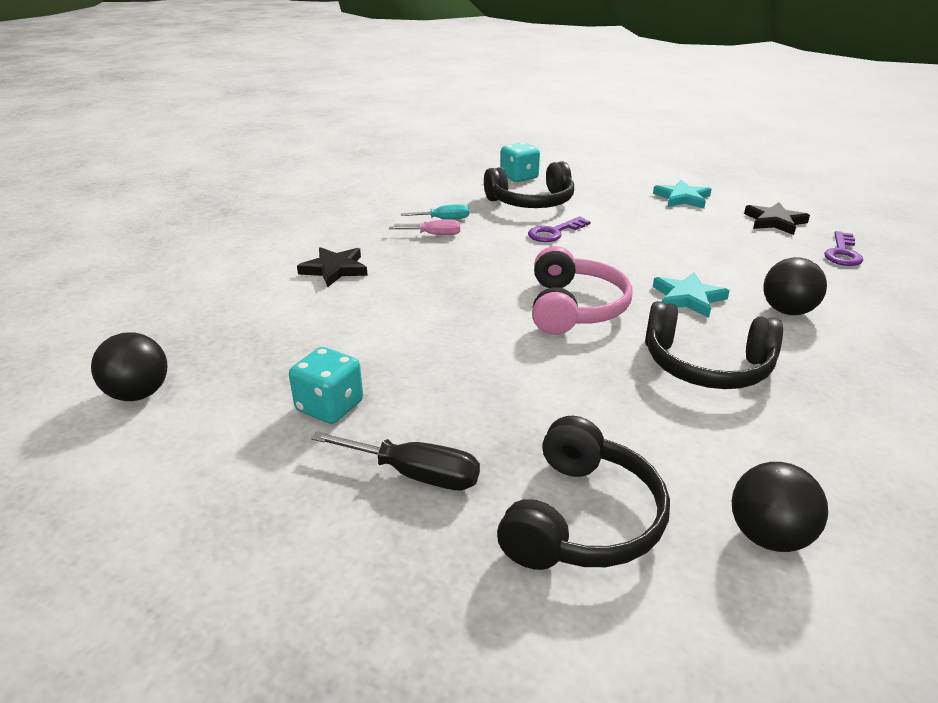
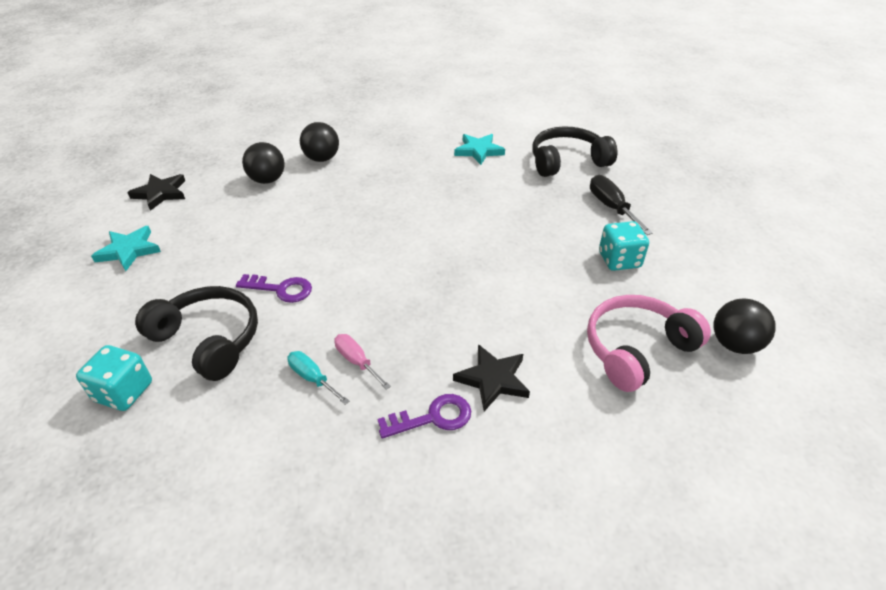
camera: 130 degrees left, 10 degrees up
pink headphones [532,246,633,335] -> pink headphones moved to [587,295,711,392]
black headphones [645,301,783,389] -> none
turquoise star [653,272,730,318] -> turquoise star moved to [454,134,505,165]
black ball [732,462,828,552] -> black ball moved to [242,142,285,184]
purple key [824,231,863,266] -> purple key moved to [378,394,471,439]

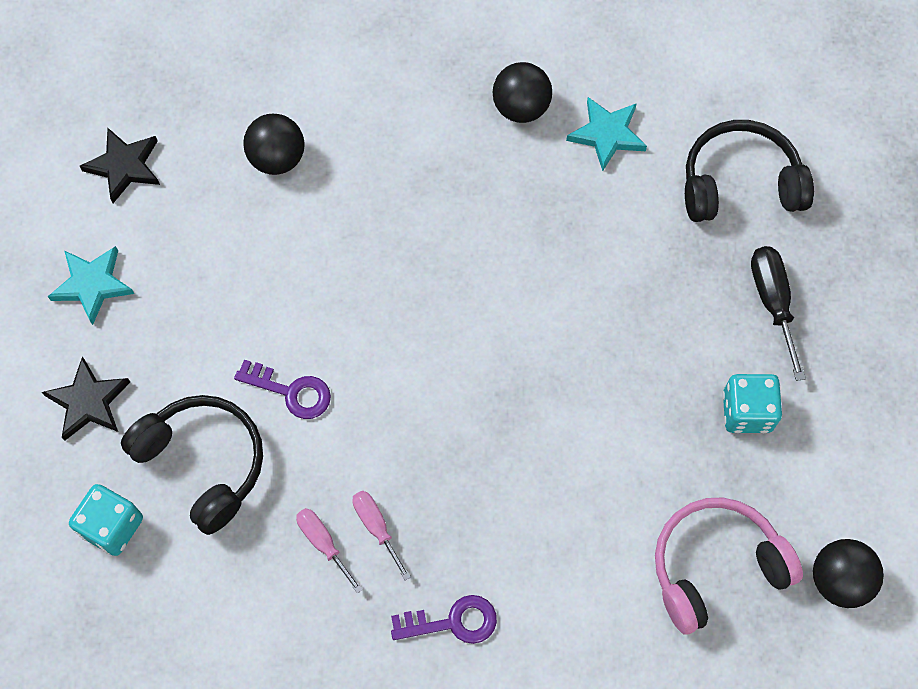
camera: 10 degrees right, 25 degrees up
turquoise screwdriver [287,351,350,405] -> pink screwdriver [296,508,363,594]
black ball [300,122,339,162] -> black ball moved to [493,62,552,123]
black star [453,344,530,411] -> black star moved to [42,357,130,441]

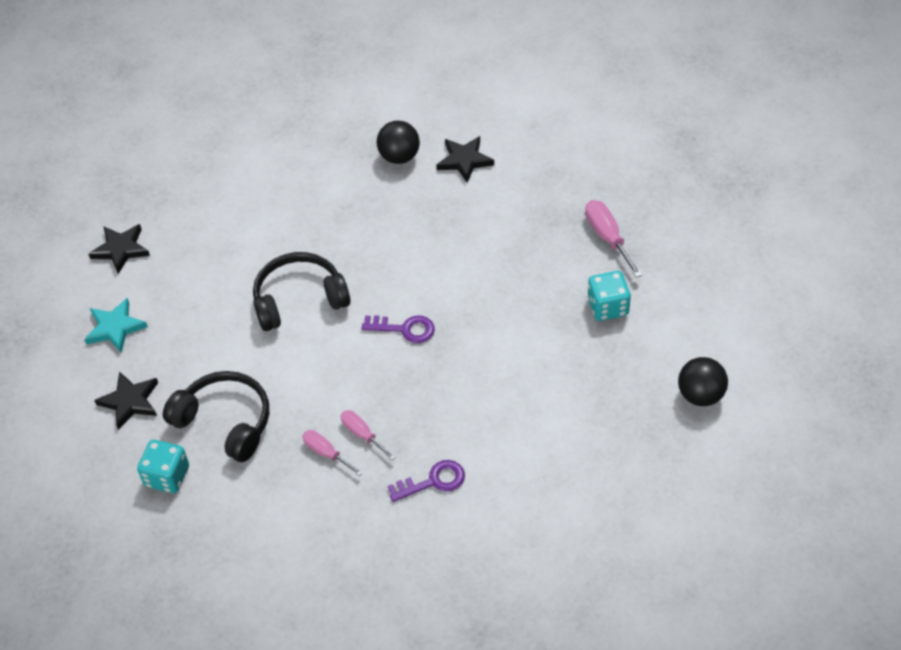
camera: 10 degrees left, 15 degrees down
purple key [234,360,331,419] -> purple key moved to [362,315,435,343]
black ball [243,114,304,175] -> none
turquoise star [566,97,647,171] -> black star [436,136,494,183]
pink headphones [655,497,803,635] -> none
black headphones [685,120,814,222] -> black headphones moved to [253,252,350,331]
black screwdriver [751,246,806,381] -> pink screwdriver [585,200,642,278]

